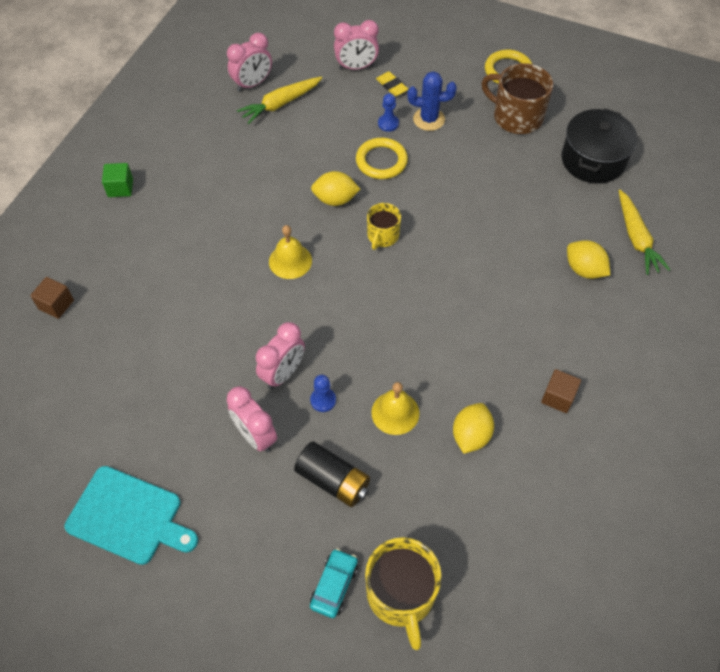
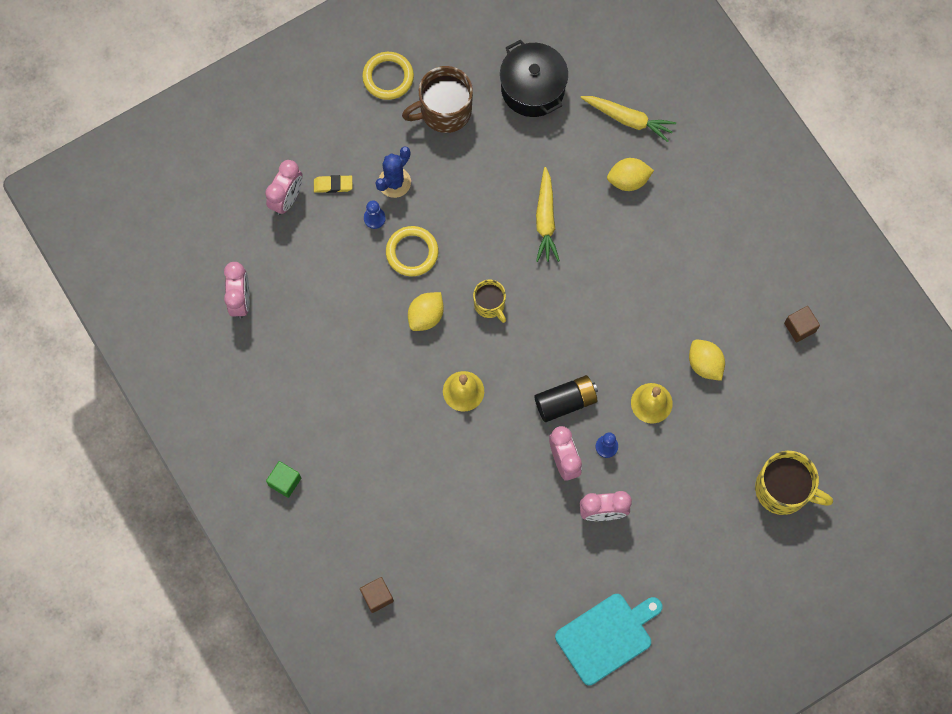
camera: 55 degrees left, 15 degrees up
yellow carrot [237,77,322,124] -> yellow carrot moved to [536,167,560,262]
black battery [294,441,370,507] -> black battery moved to [534,375,598,422]
turquoise car [310,549,358,618] -> none
brown cube [541,369,581,413] -> brown cube moved to [784,306,820,342]

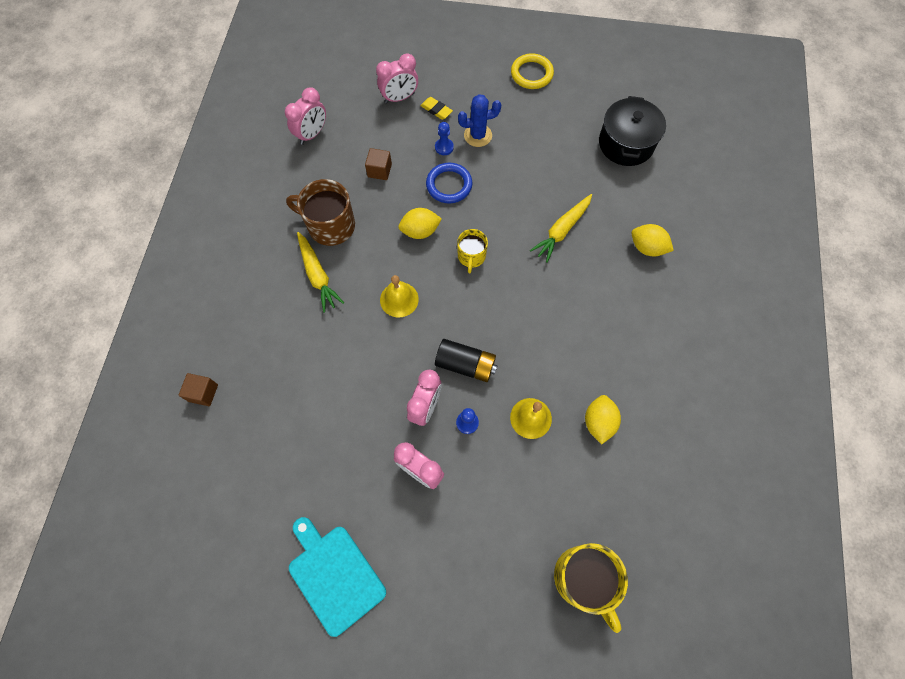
camera: 40 degrees right, 5 degrees down
green cube [266,461,301,498] -> none
yellow ring [386,226,439,276] -> blue ring [426,163,473,203]
brown mug [402,66,473,133] -> brown mug moved to [286,179,355,246]
turquoise cutting board [555,594,662,685] -> turquoise cutting board turned 135 degrees counterclockwise [289,517,386,637]
yellow carrot [580,96,676,142] -> yellow carrot moved to [297,232,344,312]
brown cube [784,306,820,342] -> brown cube moved to [365,148,392,180]

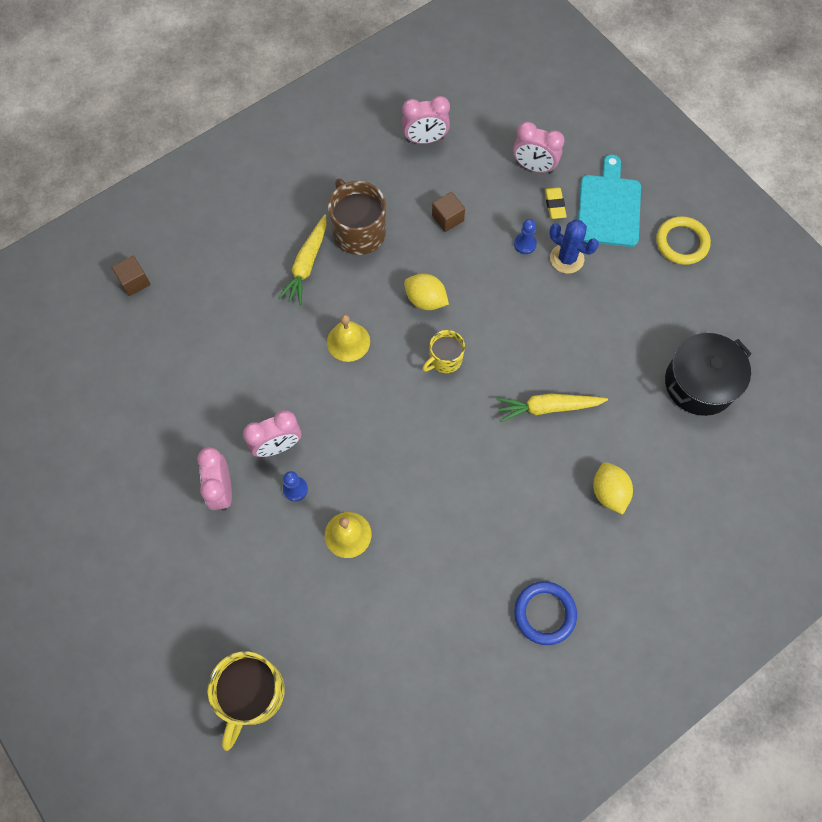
camera: 45 degrees right, 0 degrees up
turquoise cutting board [289,517,386,637] -> turquoise cutting board moved to [578,155,641,247]
blue ring [426,163,473,203] -> blue ring moved to [514,581,577,645]
black battery [435,339,498,382] -> none
yellow lemon [585,395,621,444] -> none

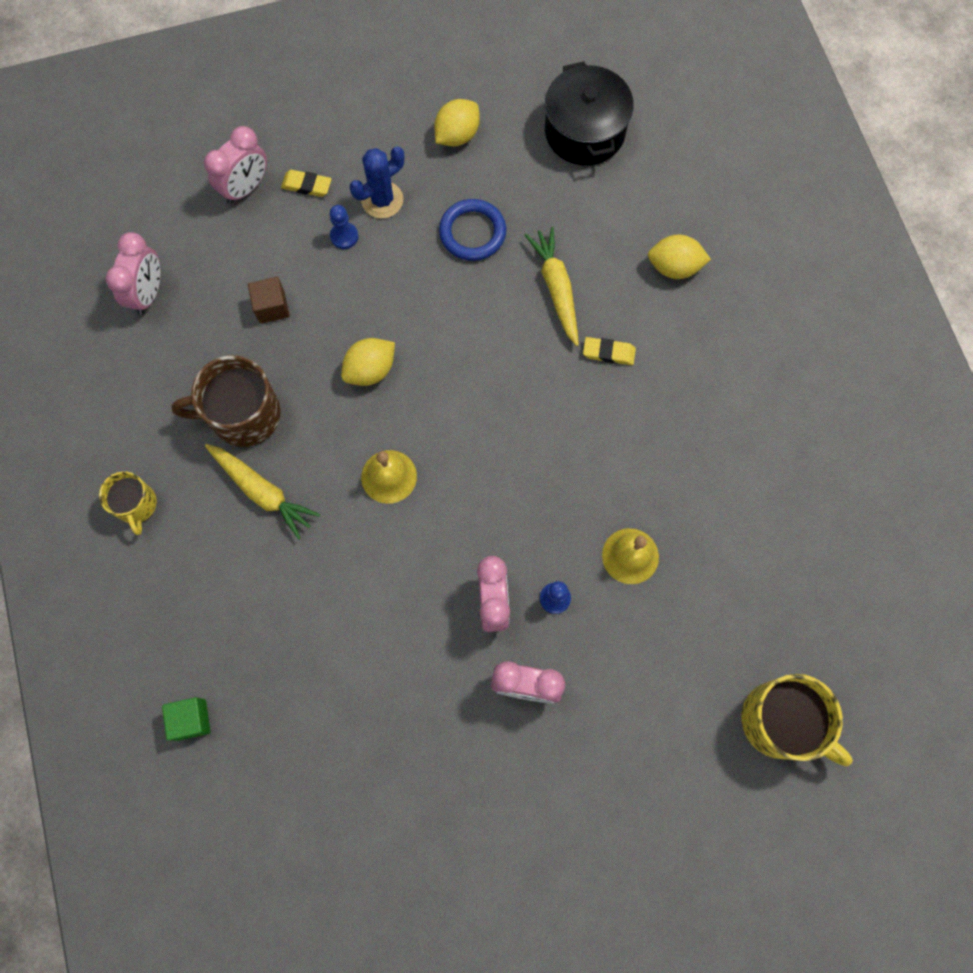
camera: 70 degrees left, 5 degrees up
brown cube [112,256,151,296] -> green cube [162,697,211,741]
yellow mug [422,330,465,373] -> yellow mug moved to [99,472,157,535]
yellow carrot [496,394,608,422] -> yellow carrot turned 150 degrees clockwise [525,227,579,346]
blue ring [514,581,577,645] -> blue ring moved to [439,199,506,261]
turquoise cutting board [578,155,641,247] -> none
yellow ring [656,216,711,265] -> none
none -> yellow lemon [434,99,480,146]
none -> yellow eraser [583,337,636,365]

